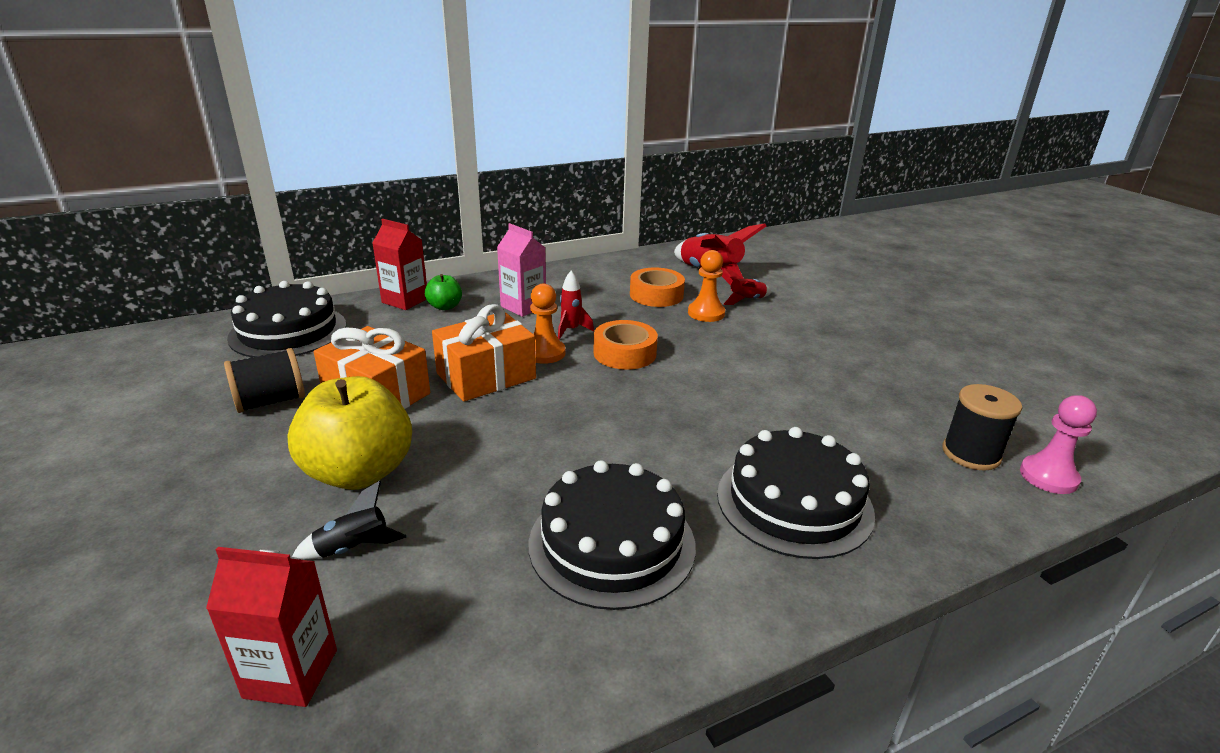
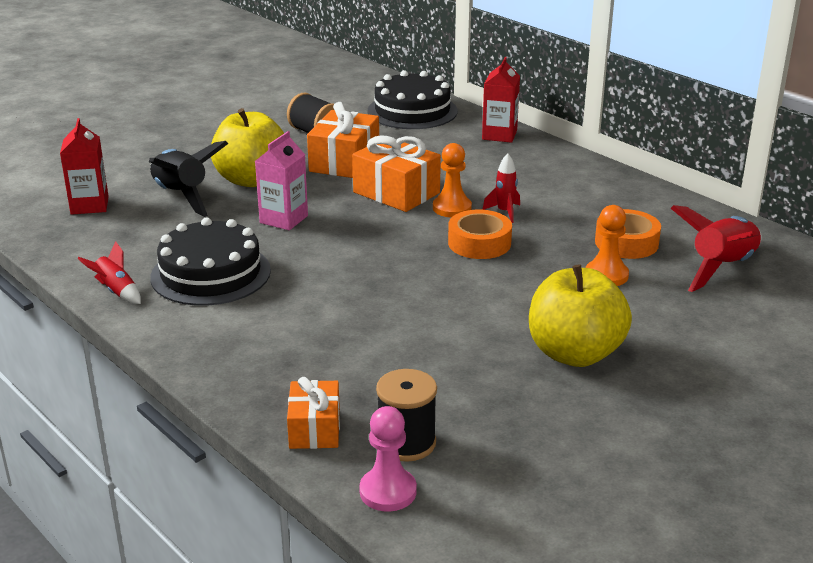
camera: 75 degrees right, 0 degrees up
black rocket [292,481,406,559] -> black rocket [149,141,228,217], size x1.93
green apple [425,274,462,310] -> none
pink carton [497,223,546,317] -> pink carton moved to [255,131,308,230]
black cake [717,427,875,559] -> none
red rocket [723,268,771,305] -> red rocket moved to [77,241,141,304]
none -> orange gift [287,377,340,449]
none -> yellow apple [529,264,632,367]

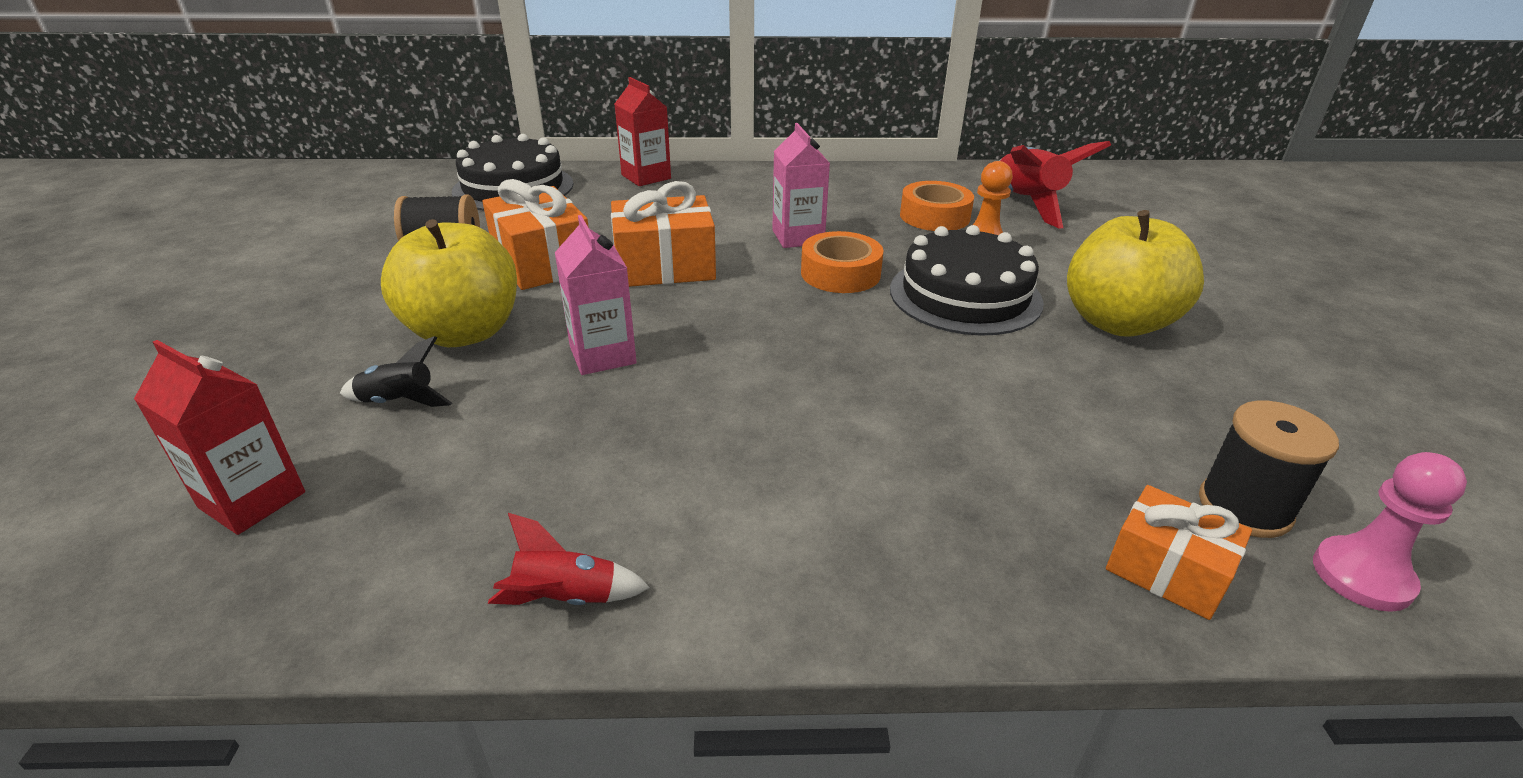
camera: 50 degrees left, 5 degrees up
black rocket [149,141,228,217] -> black rocket [340,336,452,407], size x0.52
black cake [150,218,271,306] -> black cake moved to [890,225,1044,336]
orange pawn [433,143,472,217] -> none
red rocket [482,153,520,223] -> pink carton [772,123,830,248]

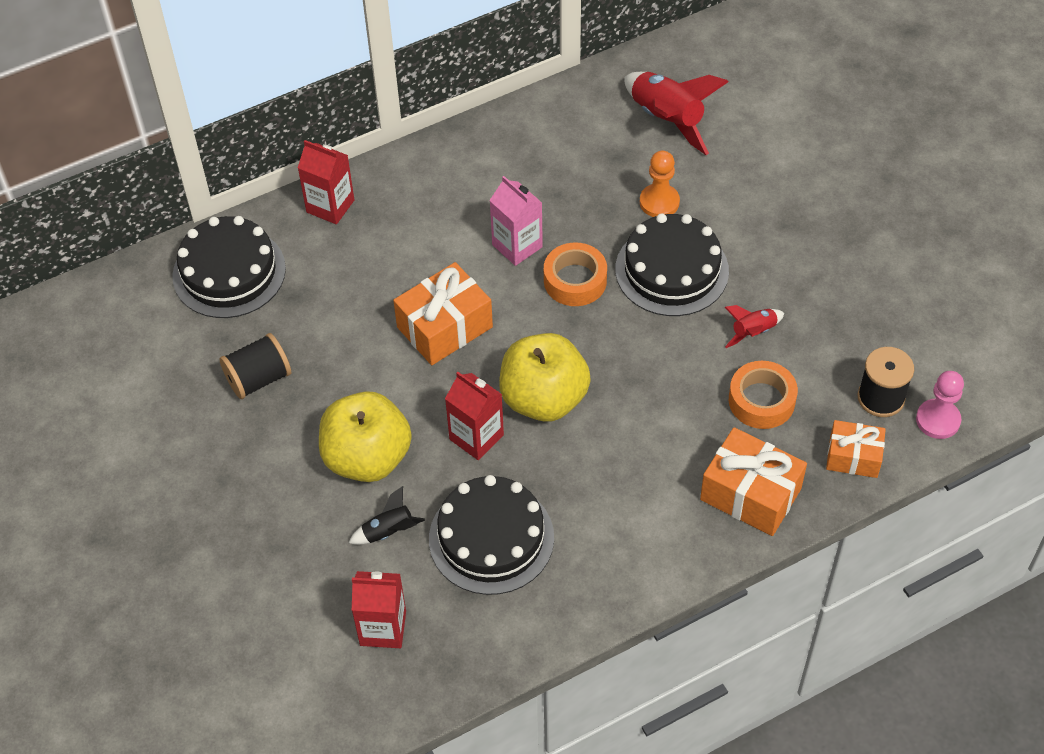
camera: 25 degrees left, 20 degrees up
orange gift [482,179,589,290] -> orange gift moved to [700,427,807,536]
red rocket [488,513,650,605] -> red rocket moved to [725,305,784,348]
pink carton [555,215,637,375] -> red carton [445,372,504,460]
orange tape [900,181,974,231] -> orange tape moved to [729,361,798,429]
yellow apple [1067,210,1204,337] -> yellow apple moved to [499,333,591,422]
none -> black cake [429,475,554,595]

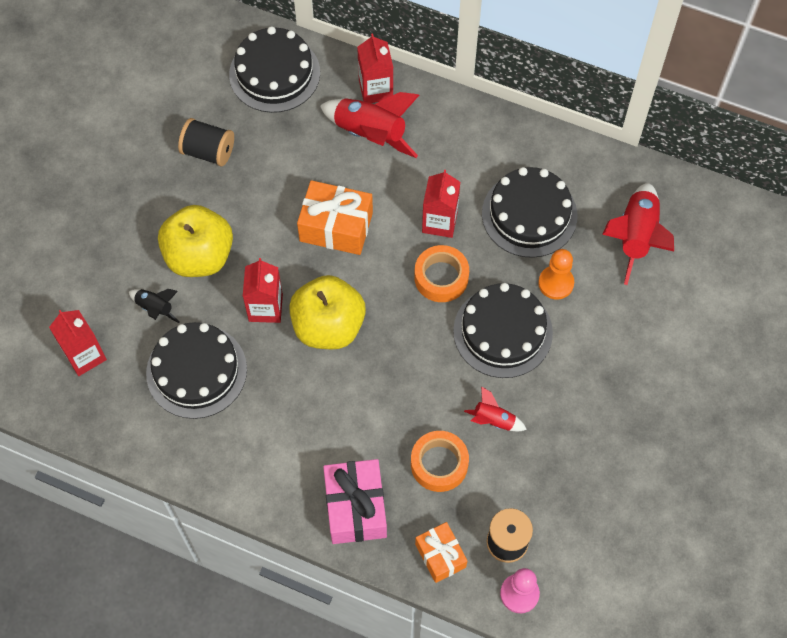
camera: 50 degrees right, 10 degrees up
pink carton [489,176,543,266] -> red carton [422,170,460,238]
orange gift [700,427,807,536] -> pink gift [323,459,387,544]
none -> red rocket [320,92,419,158]
none -> black cake [482,167,577,258]

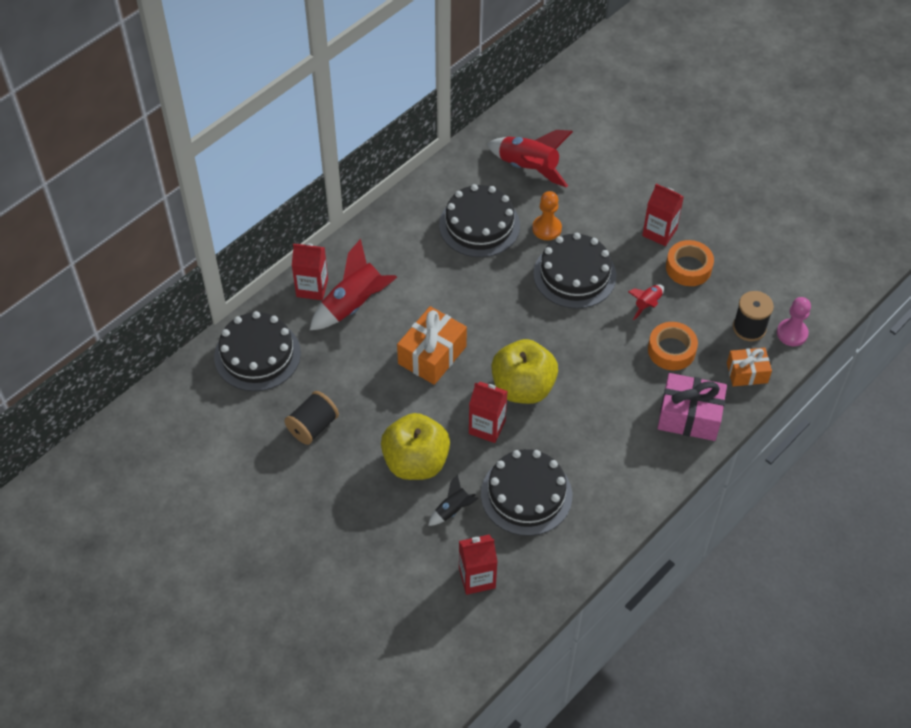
camera: 70 degrees left, 10 degrees down
orange tape [414,245,469,302] -> orange tape moved to [666,240,714,286]
red carton [422,170,460,238] -> red carton moved to [642,184,684,246]

